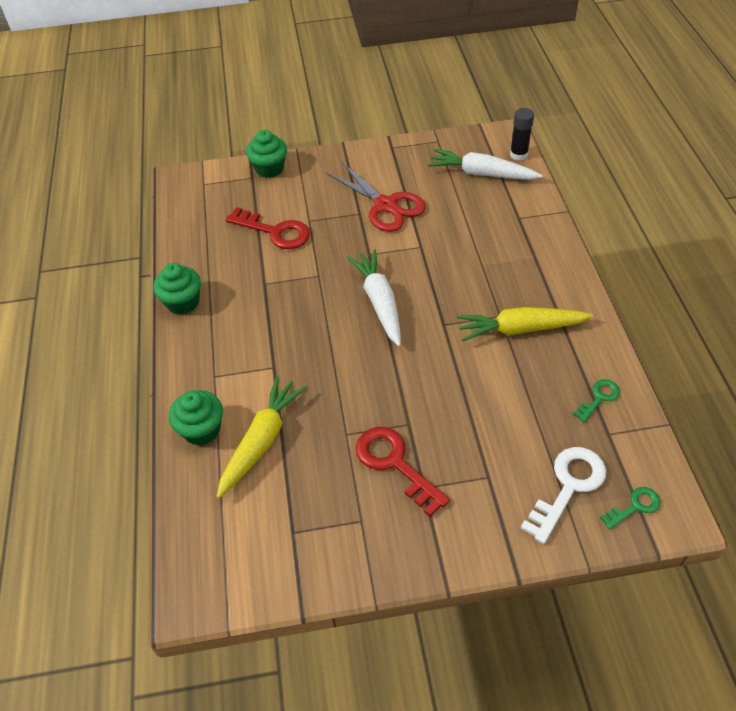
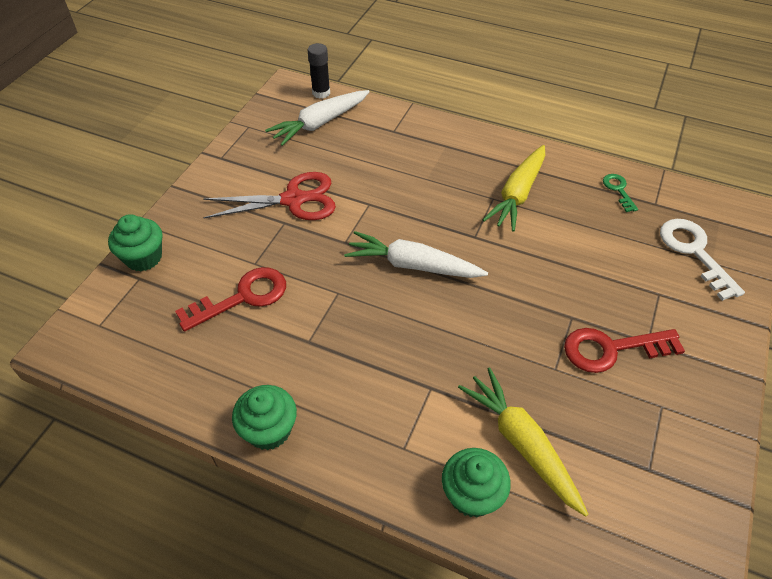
camera: 60 degrees left, 0 degrees up
green key [600,487,660,529] -> none

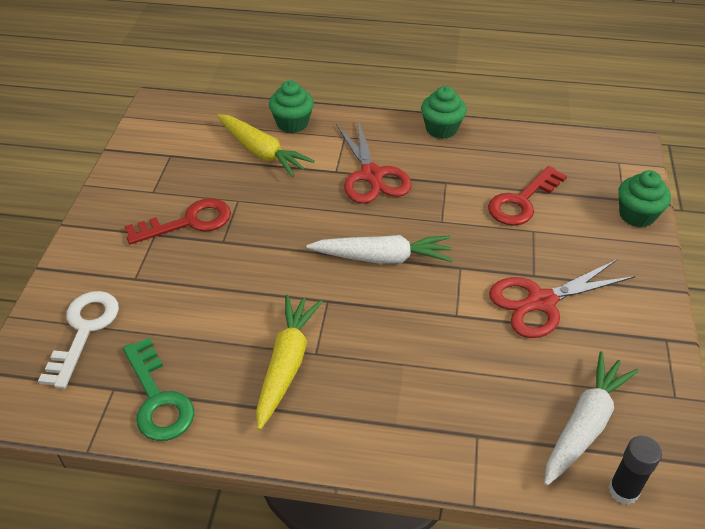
camera: 165 degrees right, 5 degrees down
green key [603,174,638,212] -> green key [123,338,194,441], size x1.82
white key [660,219,745,301] -> white key turned 135 degrees counterclockwise [38,291,119,389]
none -> red scissors [336,119,412,204]

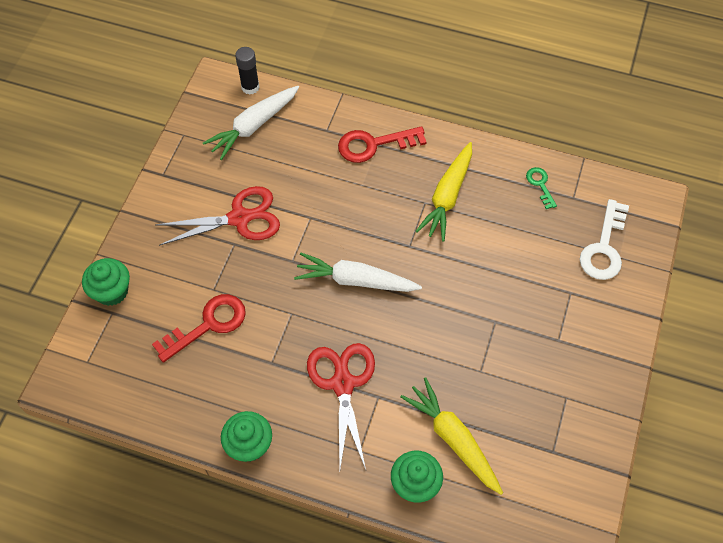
camera: 170 degrees left, 15 degrees up
green key [123,338,194,441] -> green key [526,167,557,209], size x0.55
red key [125,198,231,245] -> red key moved to [338,126,427,163]

